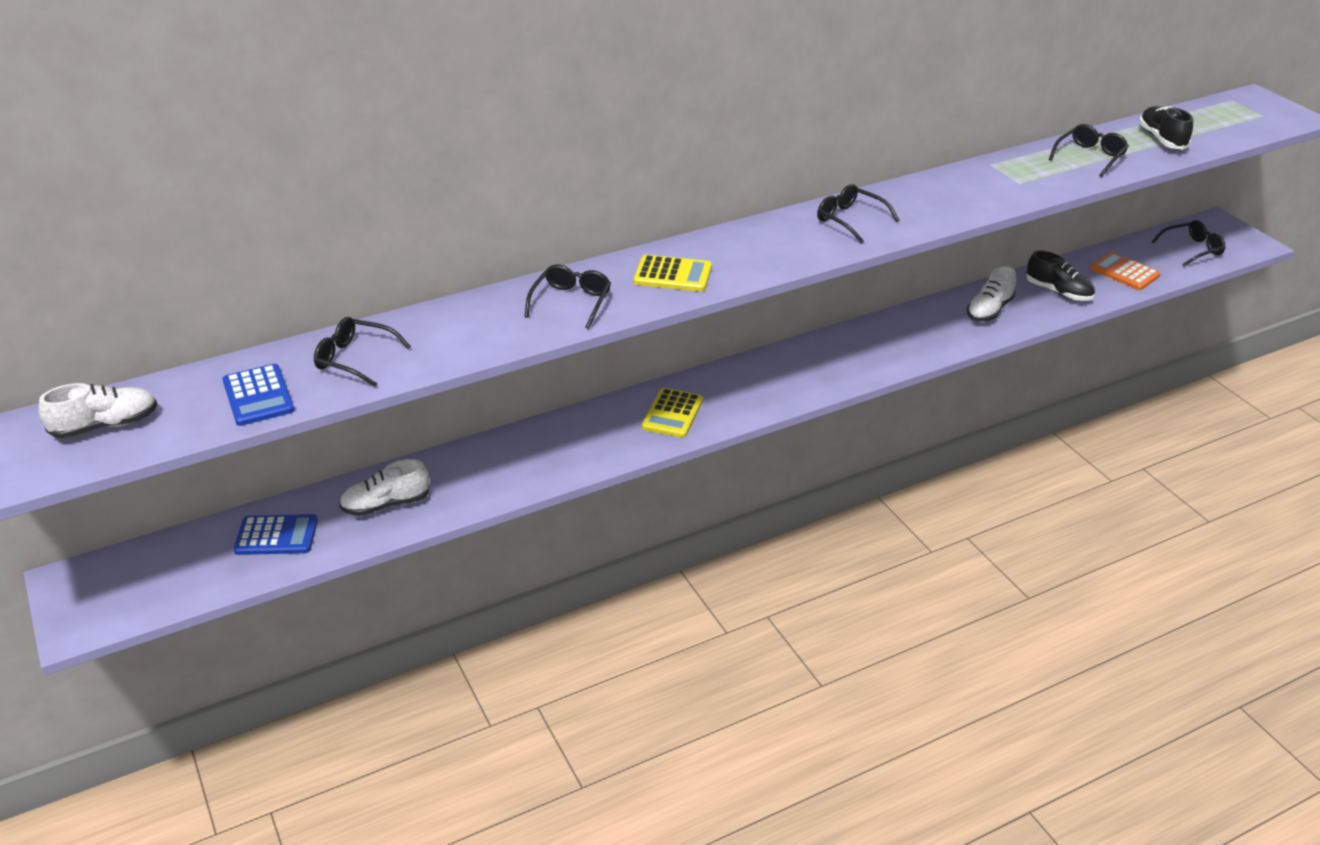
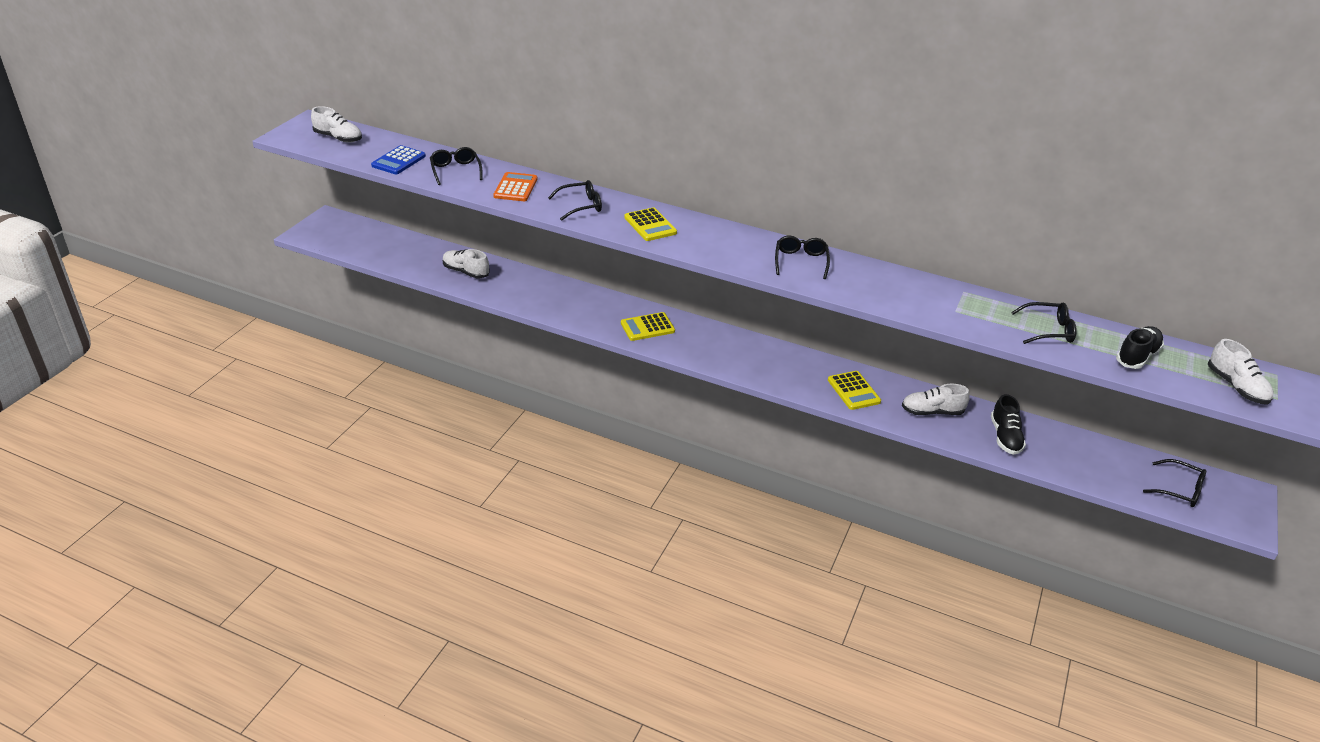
camera: 50 degrees right, 0 degrees up
blue calculator [234,514,318,555] -> none
orange calculator [1090,252,1160,290] -> orange calculator moved to [493,172,537,201]
none -> yellow calculator [828,371,881,410]
none -> white shoe [1208,339,1274,405]

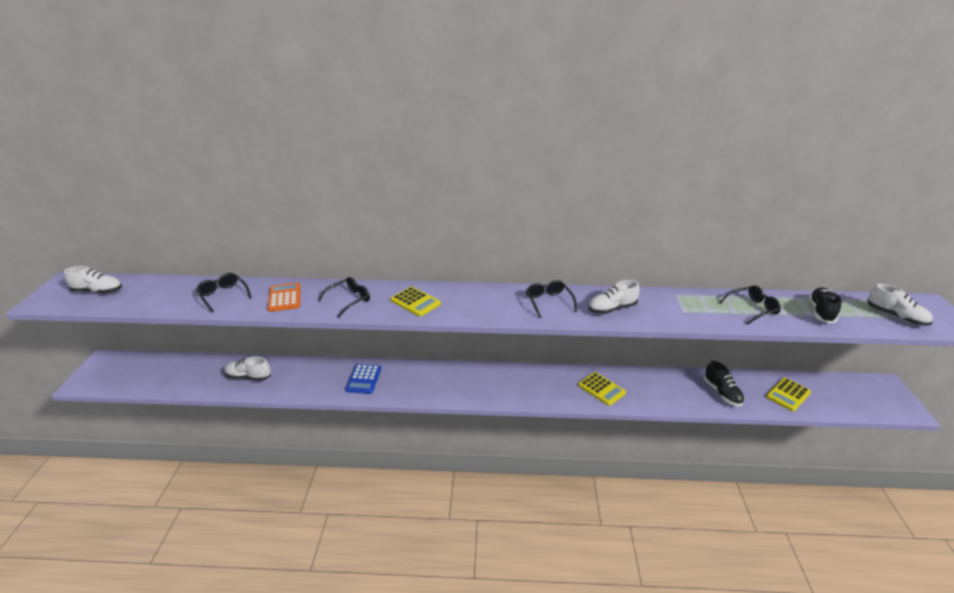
camera: 20 degrees left, 5 degrees down
blue calculator [371,145,426,174] -> blue calculator moved to [345,364,381,394]
yellow calculator [621,312,675,341] -> yellow calculator moved to [766,378,811,412]
white shoe [902,384,969,415] -> white shoe moved to [588,280,639,314]
black glasses [1143,459,1206,507] -> none

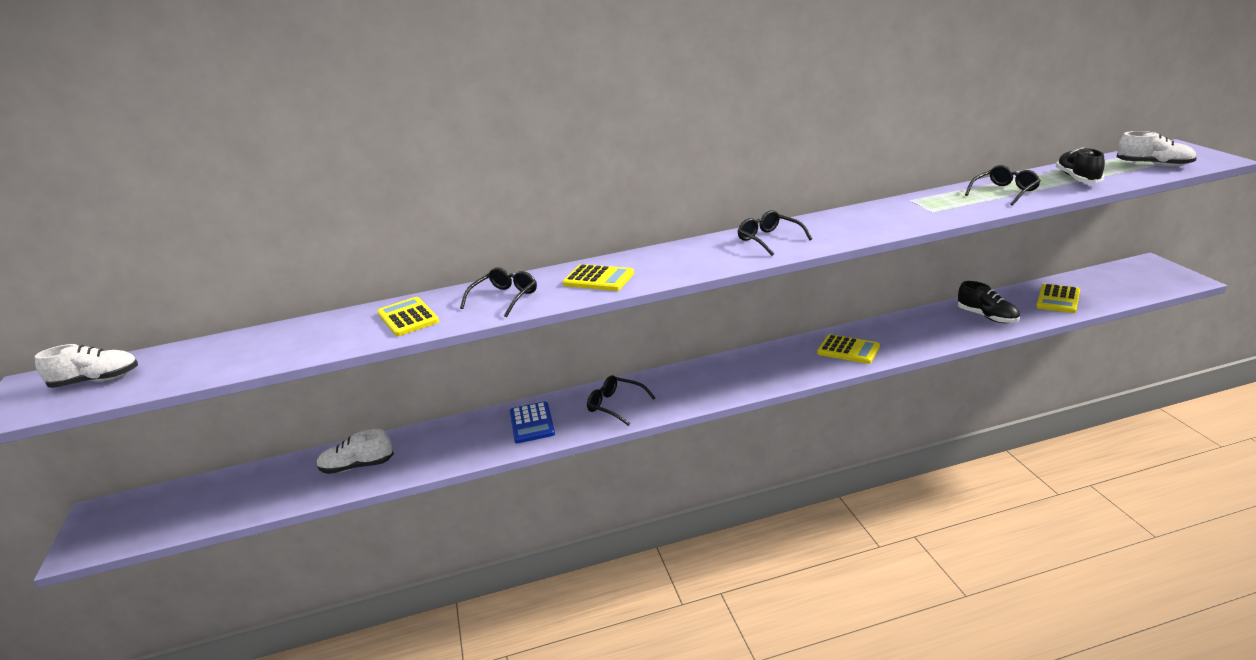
camera: 15 degrees left, 5 degrees down
black glasses [196,273,252,313] -> black glasses moved to [587,375,656,426]
orange calculator [268,283,301,312] -> yellow calculator [377,297,439,336]
white shoe [588,280,639,314] -> none

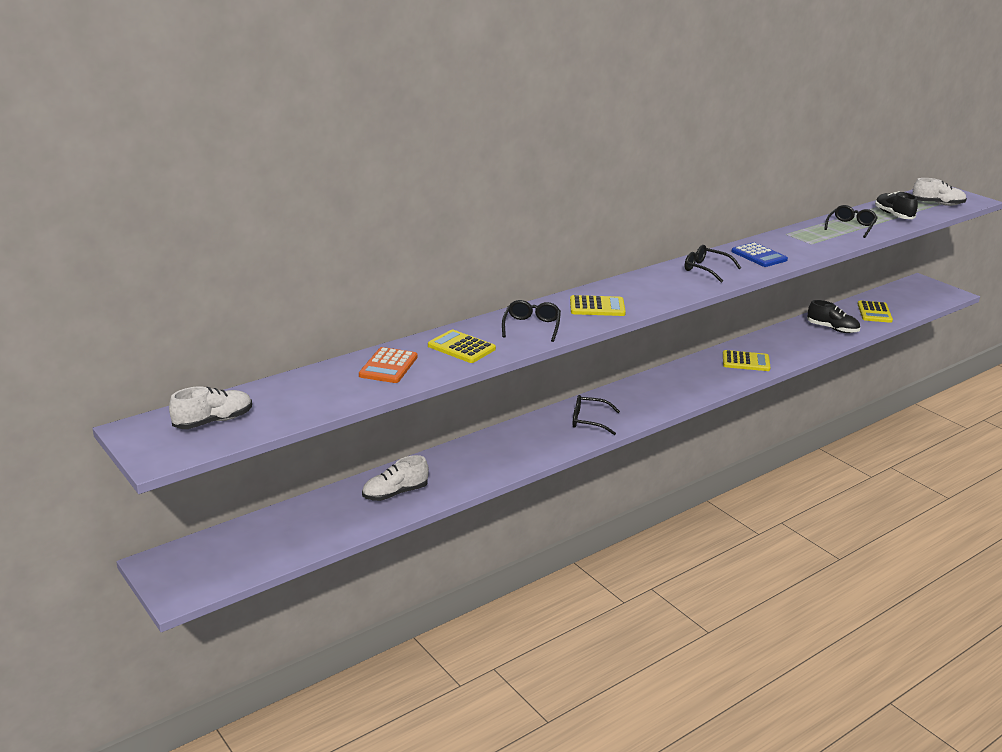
camera: 25 degrees left, 0 degrees up
blue calculator [510,401,555,443] -> blue calculator moved to [731,242,788,267]
none -> orange calculator [359,347,418,383]

